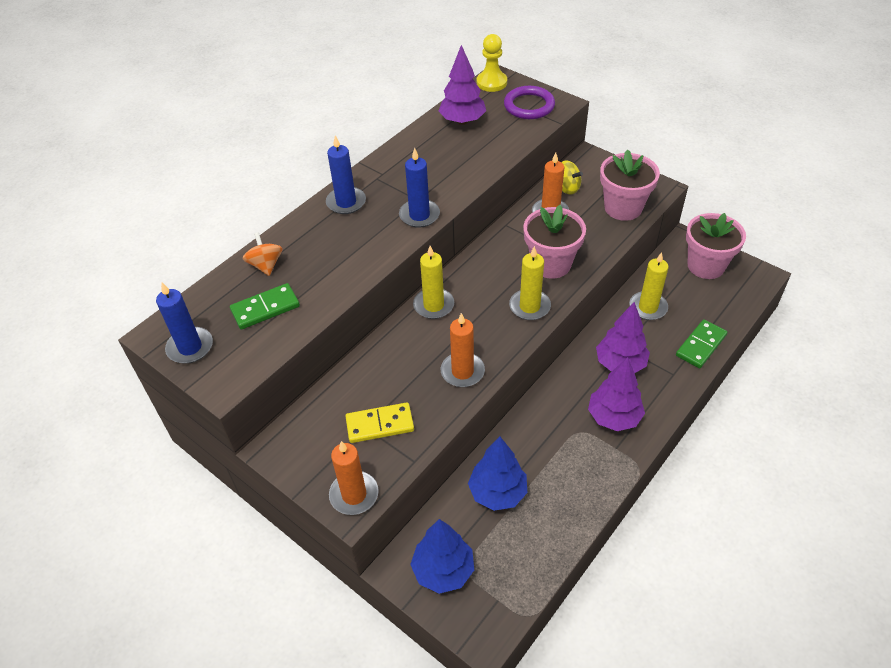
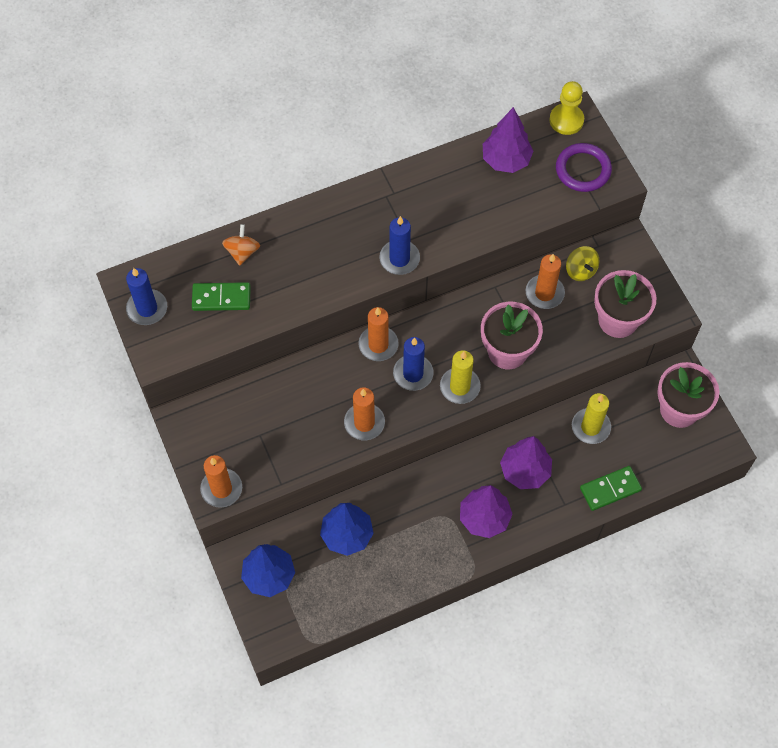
camera: 25 degrees right, 15 degrees up
blue candle [326,135,366,214] -> blue candle moved to [393,337,433,391]
yellow domino [345,402,414,443] -> none
yellow candle [413,246,454,319] -> orange candle [358,307,399,361]

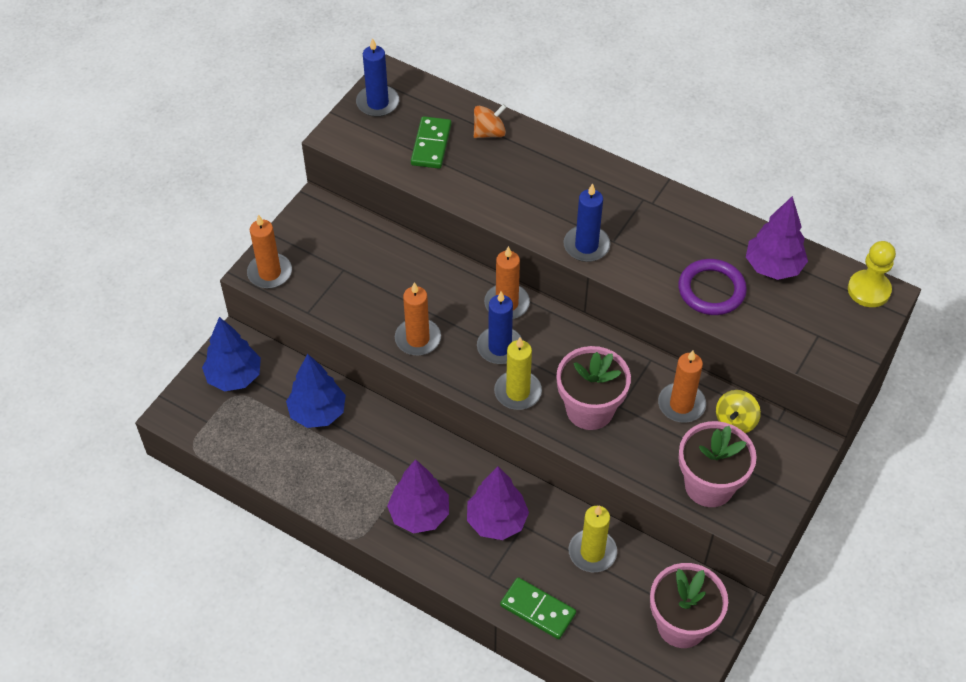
camera: 55 degrees right, 10 degrees down
green domino [192,282,251,311] -> green domino turned 45 degrees clockwise [411,116,451,169]
purple ring [556,143,612,192] -> purple ring moved to [678,259,747,315]

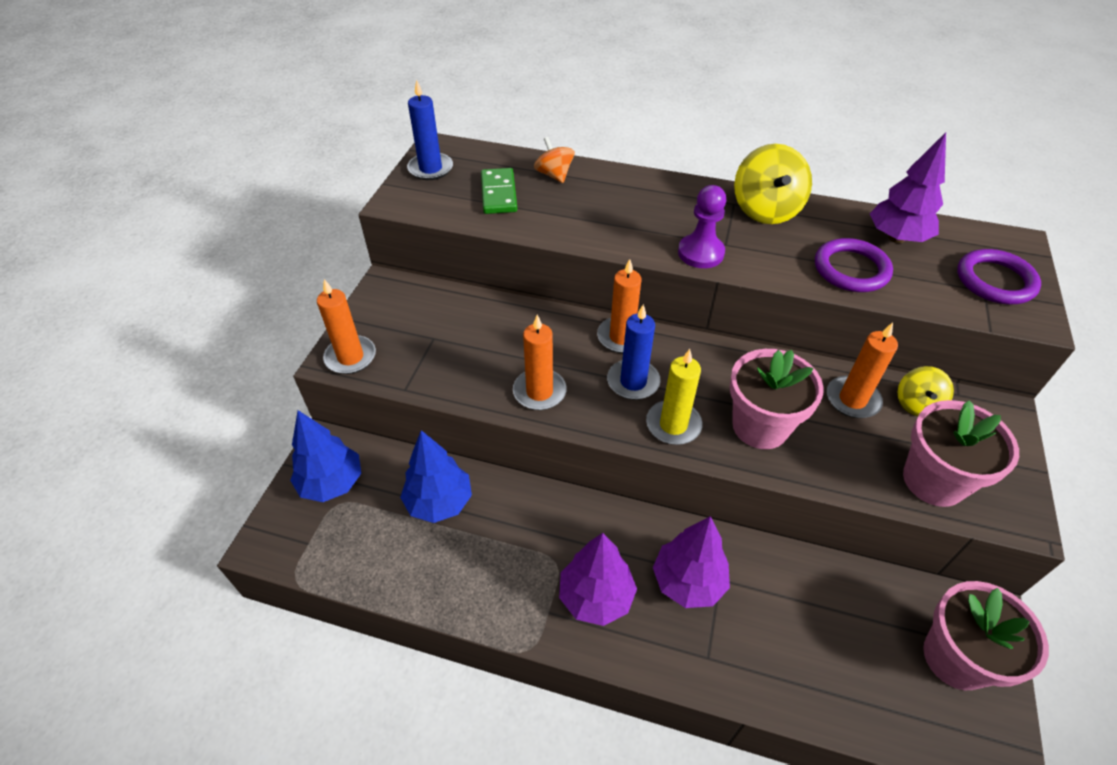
camera: 15 degrees left, 5 degrees down
orange spinning top [474,104,507,138] -> orange spinning top turned 75 degrees counterclockwise [534,137,574,183]
green domino [500,577,576,639] -> none
blue candle [564,183,610,262] -> purple pawn [678,185,726,268]
yellow candle [569,506,617,572] -> none
yellow pawn [848,241,896,307] -> none
none -> yellow spinning top [734,144,812,224]
none -> purple ring [957,249,1041,304]

